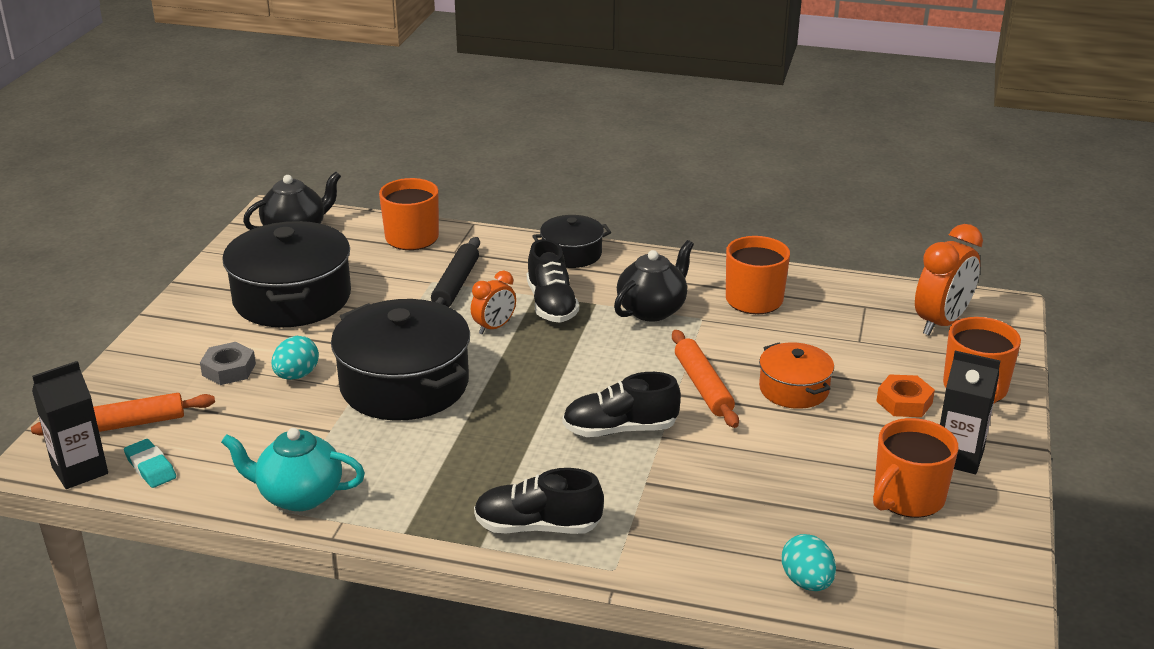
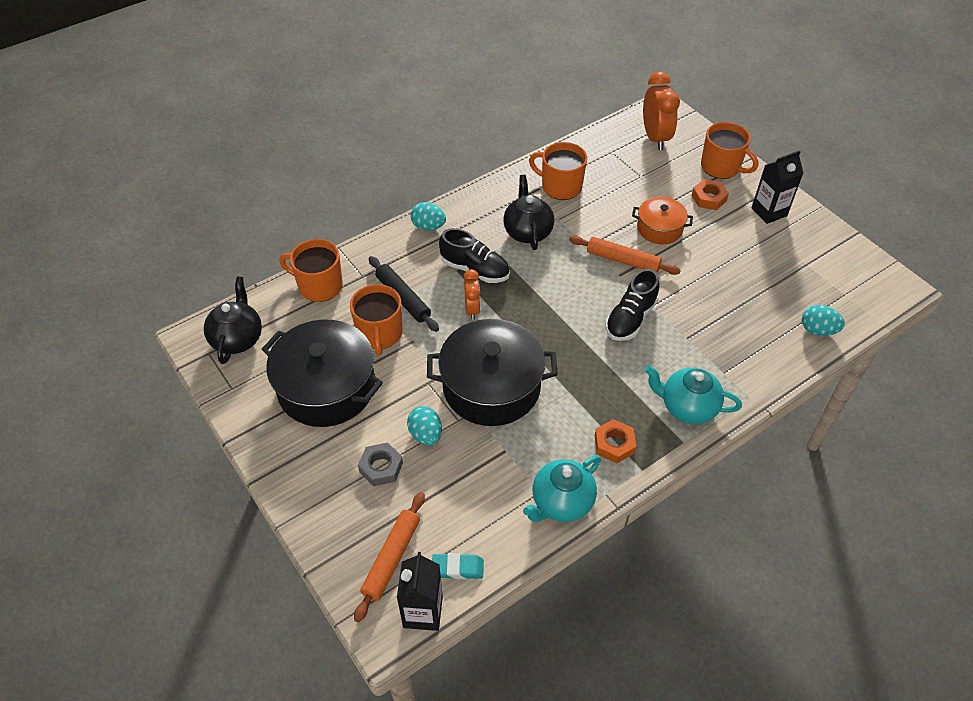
camera: 50 degrees left, 20 degrees up
black shoe [474,468,604,534] -> turquoise teapot [645,365,742,424]
black pot [533,215,611,268] -> turquoise egg [411,202,446,230]
orange mug [873,418,958,518] -> orange mug moved to [350,284,403,356]
none -> orange nut [595,419,636,463]

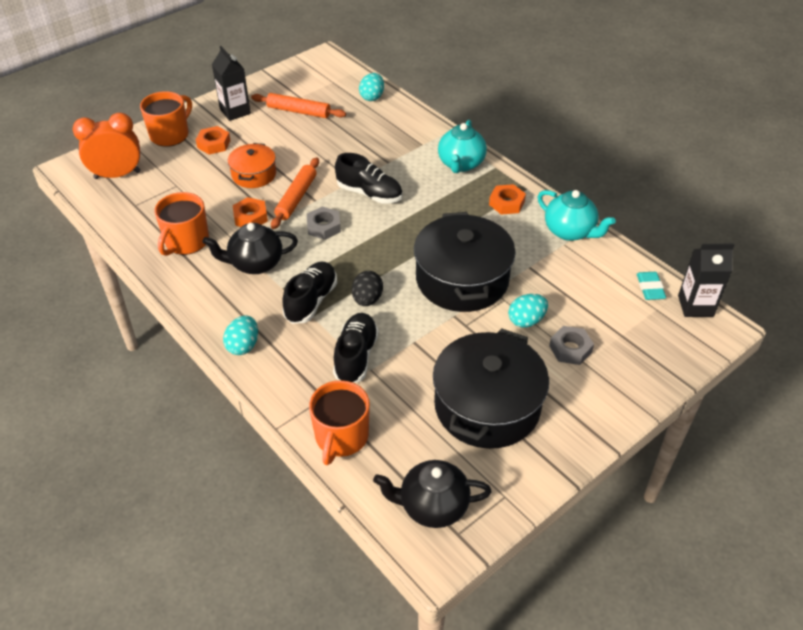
camera: 95 degrees left, 5 degrees down
orange mug [350,284,403,356] -> none
orange rolling pin [354,492,425,622] -> orange rolling pin moved to [251,93,346,118]
black rolling pin [369,256,439,332] -> black shoe [333,313,379,383]
orange clock [464,269,480,320] -> black egg [352,271,383,306]
none -> orange nut [233,197,268,227]
none -> grey nut [307,206,341,240]

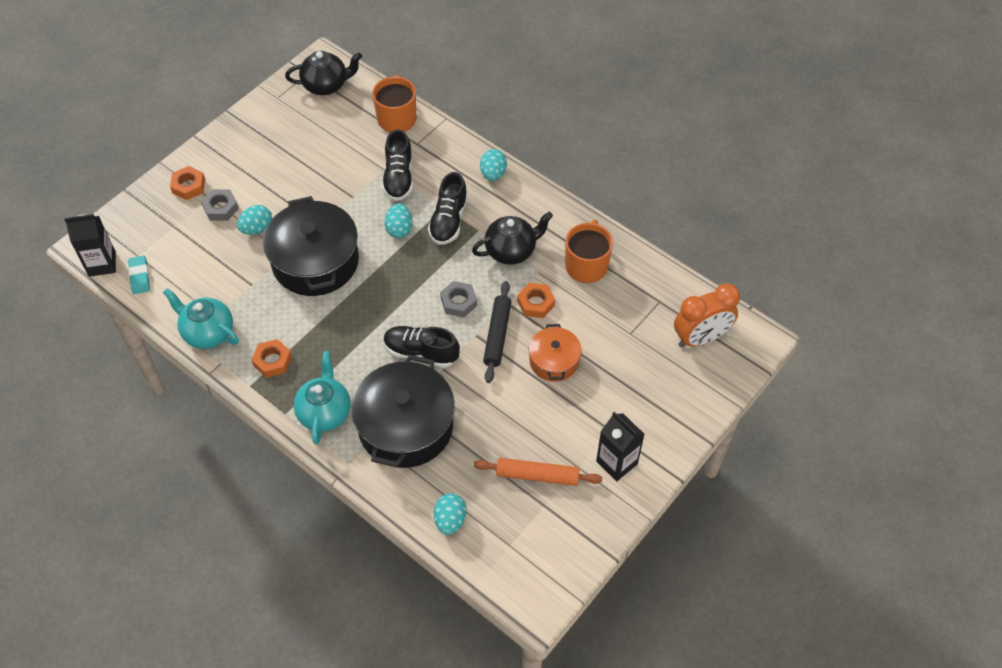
camera: 170 degrees right, 10 degrees up
orange mug [140,91,192,147] -> none
orange nut [196,126,231,154] -> orange nut moved to [170,166,205,200]
orange rolling pin [271,157,319,229] -> black rolling pin [483,281,511,383]
black egg [352,271,383,306] -> turquoise egg [384,203,412,238]
black pot [433,328,549,449] -> black pot moved to [351,355,455,468]

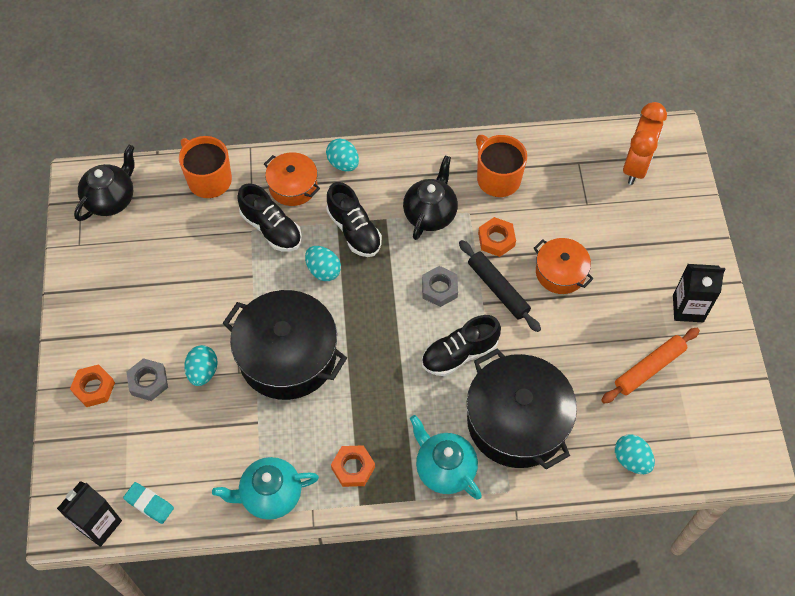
camera: 45 degrees left, 5 degrees up
none -> orange pot [264,152,320,206]

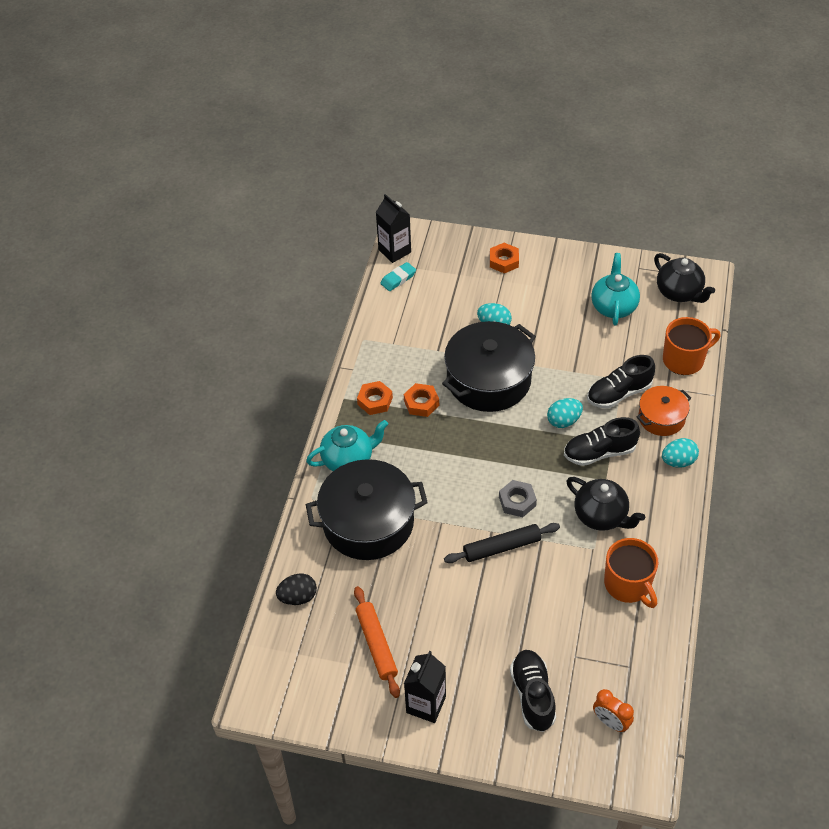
camera: 110 degrees right, 10 degrees down
grey nut [126,358,168,401] -> none
turquoise teapot [212,457,319,520] -> turquoise teapot moved to [591,253,640,325]
black shoe [422,315,501,376] -> black shoe moved to [510,650,556,732]
orange mug [476,135,527,197] -> orange mug turned 75 degrees clockwise [604,538,658,608]
orange nut [478,217,516,257] -> orange nut moved to [404,383,439,417]
orange pot [534,238,594,294] -> none
turquoise egg [615,434,655,474] -> black egg [276,574,317,605]
orange clock [623,102,667,185] -> orange clock [593,689,634,732], size x0.58

